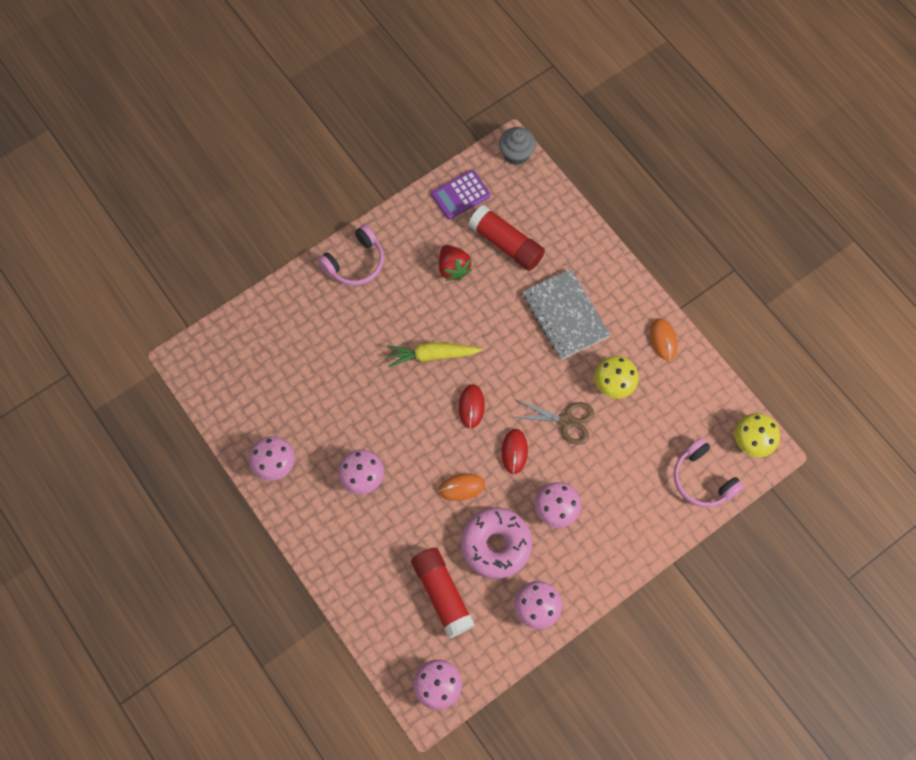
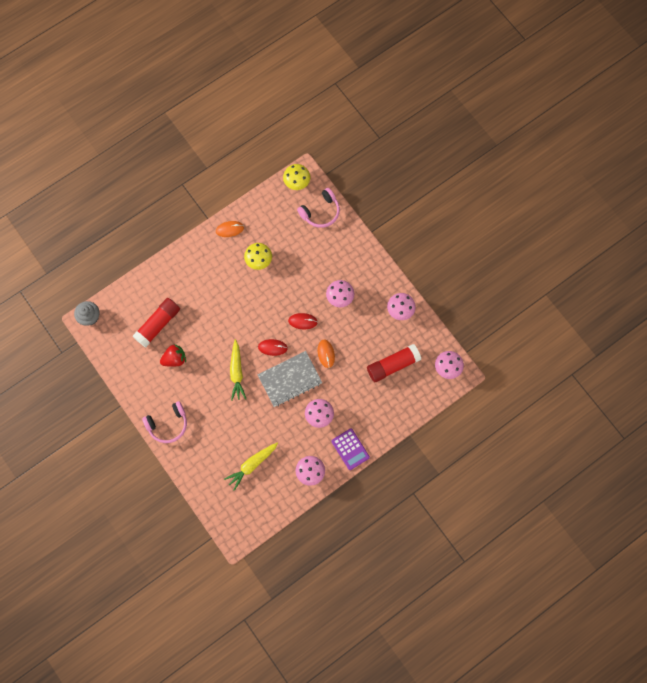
camera: 90 degrees left, 5 degrees up
pink headphones [318,224,384,286] -> pink headphones turned 105 degrees clockwise [142,401,187,443]
purple calculator [431,170,490,219] -> purple calculator moved to [331,428,370,470]
pink donut [461,507,532,579] -> none
brown scissors [512,399,594,445] -> none
grey notebook [523,269,610,360] -> grey notebook moved to [258,351,322,407]
none -> yellow carrot [224,442,278,491]

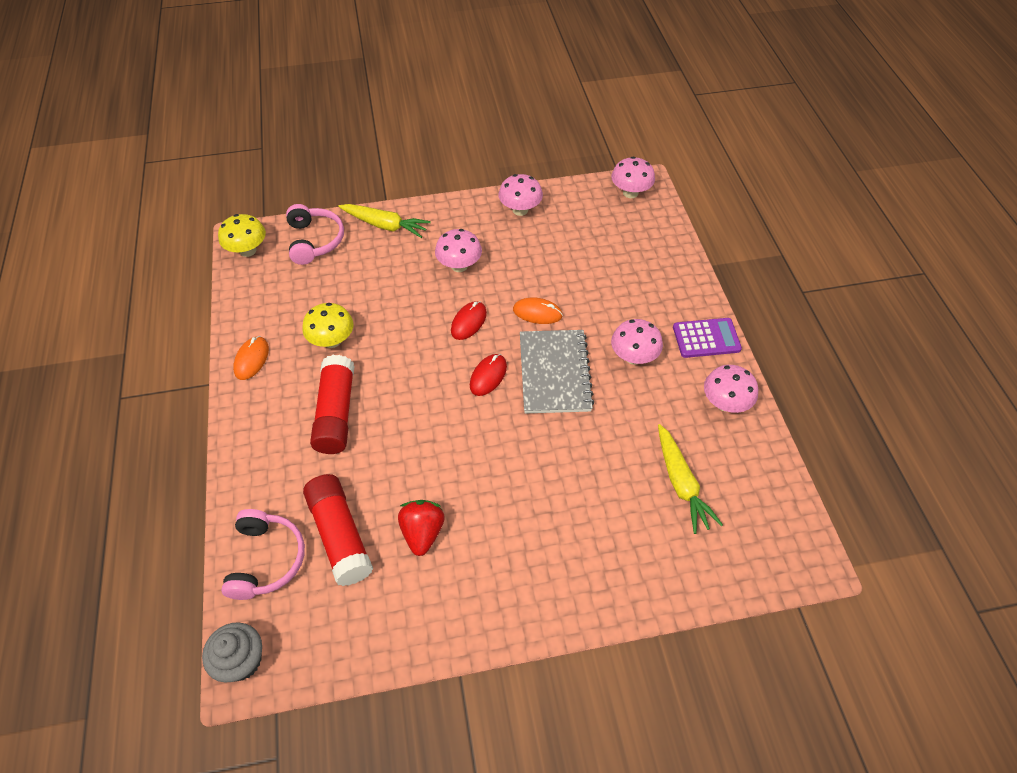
camera: 65 degrees left, 20 degrees down
pink headphones [142,401,187,443] -> pink headphones moved to [221,509,305,600]
yellow carrot [230,339,246,401] -> yellow carrot moved to [338,204,431,238]
red glue stick [367,344,421,382] -> red glue stick moved to [310,355,354,454]

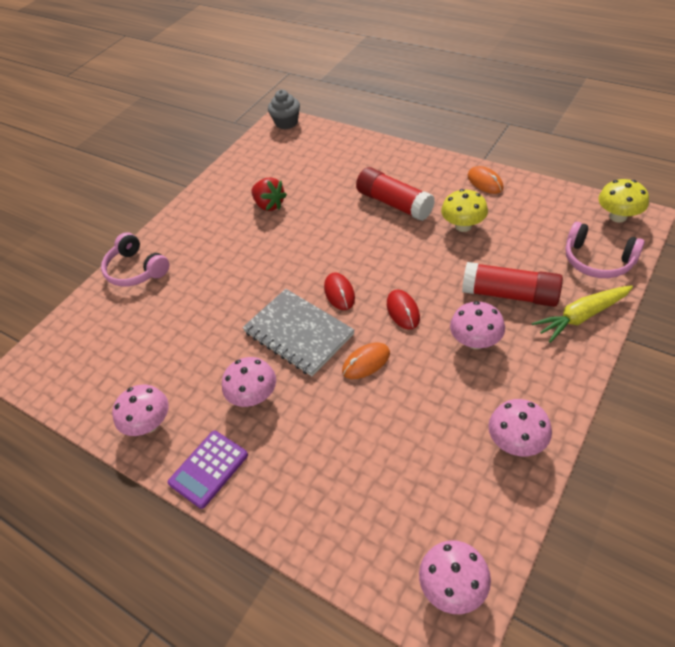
camera: 140 degrees right, 5 degrees down
pink headphones [221,509,305,600] -> pink headphones moved to [101,232,169,287]
red glue stick [303,474,373,586] -> red glue stick moved to [462,262,563,307]
yellow carrot [658,424,723,534] -> none

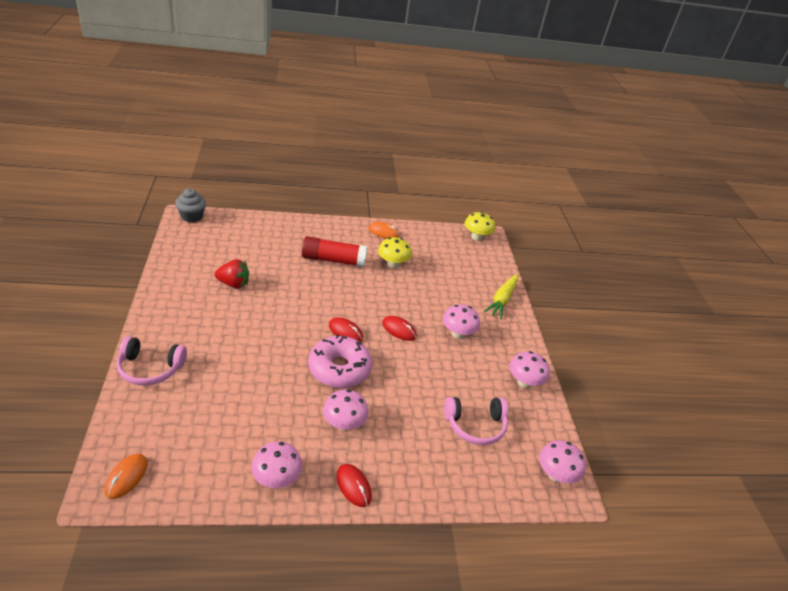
camera: 50 degrees left, 10 degrees down
purple calculator [168,431,248,509] -> red mouse [336,464,372,507]
grey notebook [242,289,355,376] -> pink donut [308,334,372,388]
orange mouse [342,342,390,379] -> orange mouse moved to [104,454,147,499]
red glue stick [462,262,563,307] -> none
pink headphones [565,222,645,278] -> pink headphones moved to [444,397,508,445]

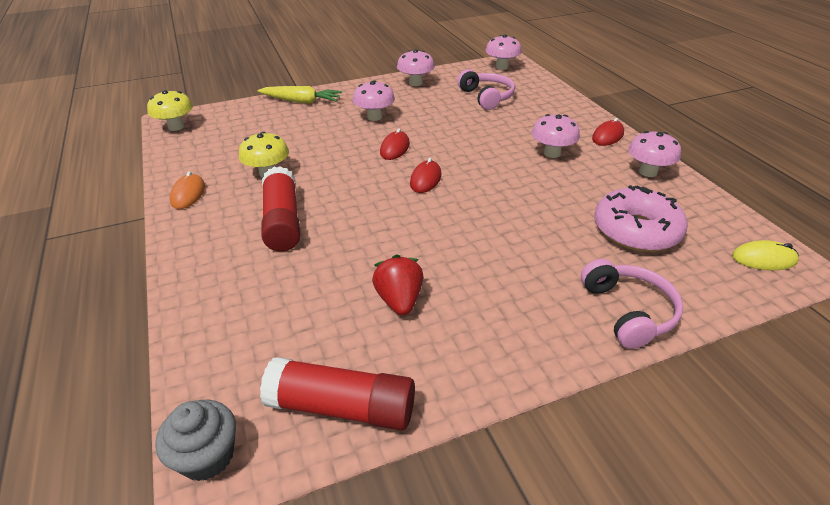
camera: 100 degrees left, 0 degrees up
orange mouse [104,454,147,499] -> yellow mouse [732,240,799,270]
pink donut [308,334,372,388] -> pink donut moved to [594,185,688,252]
none -> red glue stick [260,357,415,431]

